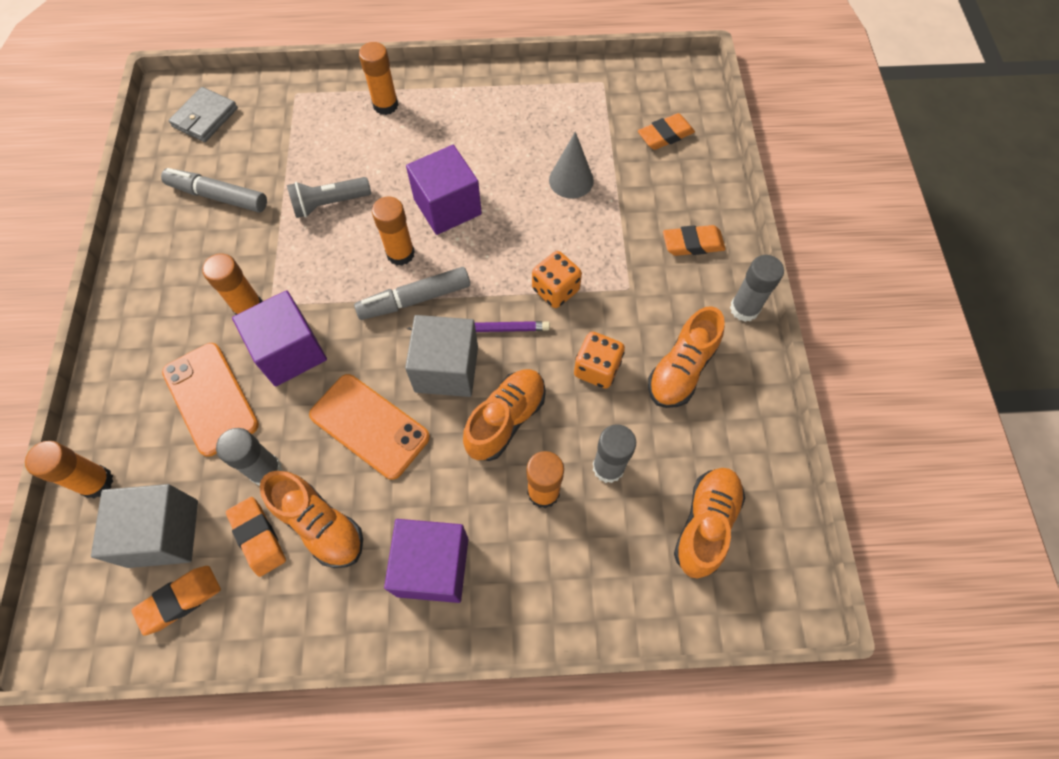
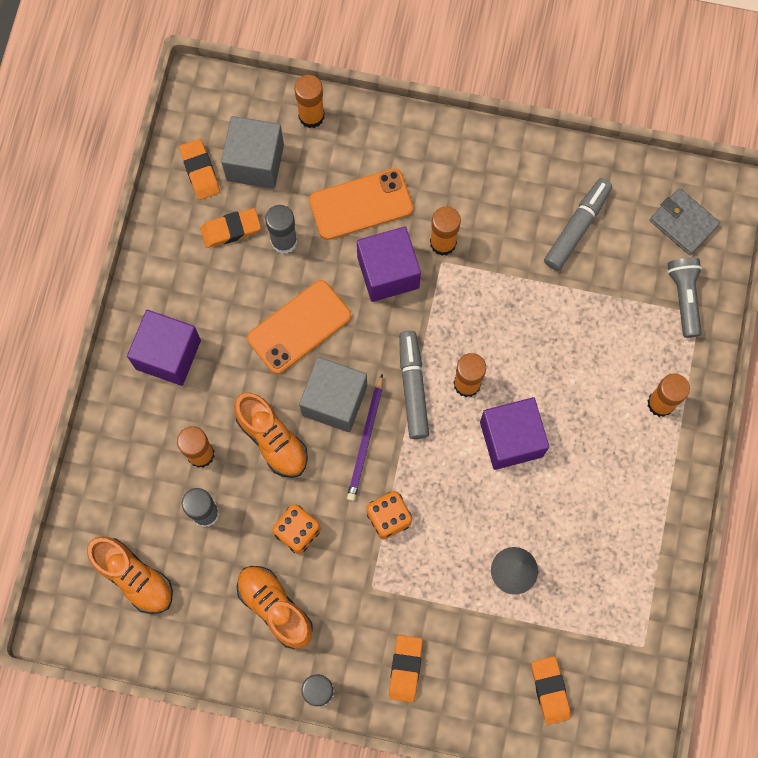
camera: 105 degrees right, 10 degrees up
orange shoe [260,471,363,568] -> none
grey flashlight [287,177,371,218] -> grey flashlight moved to [667,258,702,338]

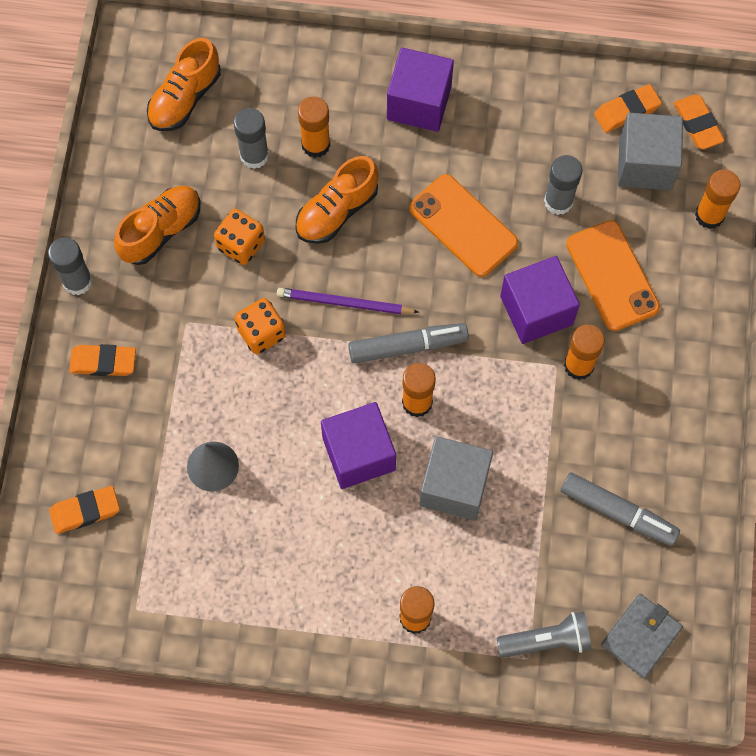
camera: 85 degrees right, 5 degrees down
orange eraser [200,208,261,248] -> orange eraser moved to [674,94,725,149]
grey cube [299,357,367,432] -> grey cube moved to [419,436,493,520]

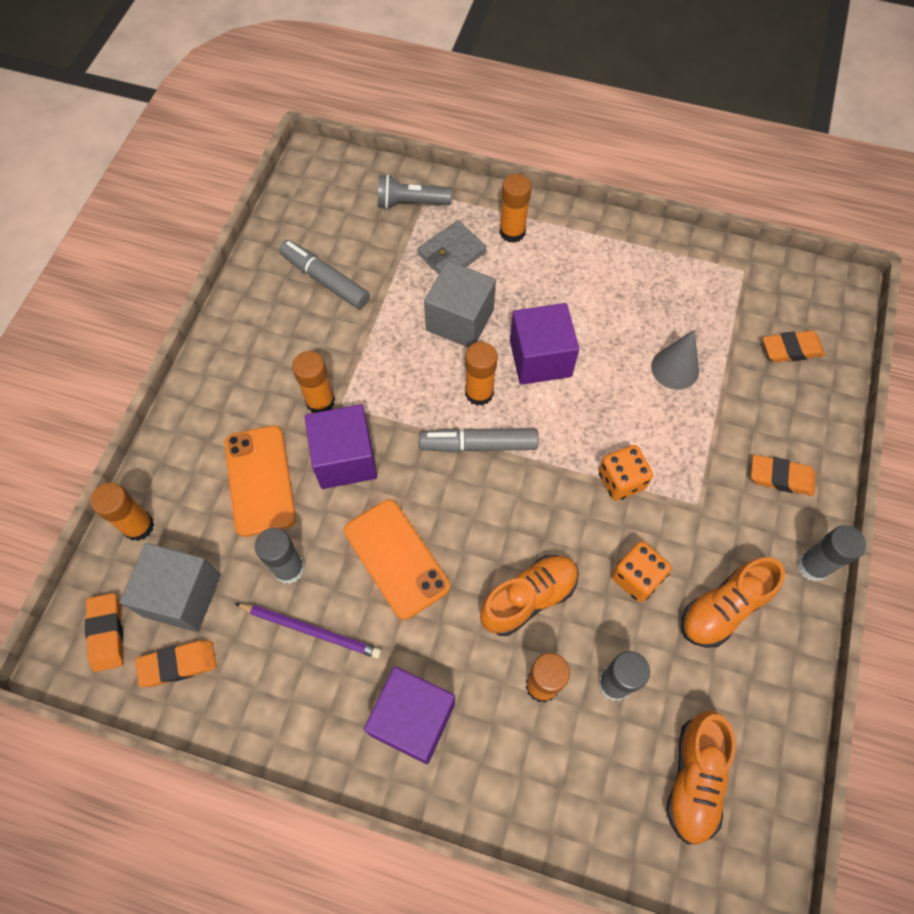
camera: 170 degrees left, 5 degrees down
orange shoe [147,38,221,131] -> orange shoe turned 150 degrees clockwise [666,711,735,844]
purple pencil [277,288,419,314] -> purple pencil moved to [234,603,382,658]
grey wallet [601,594,683,678] -> grey wallet moved to [417,220,487,274]

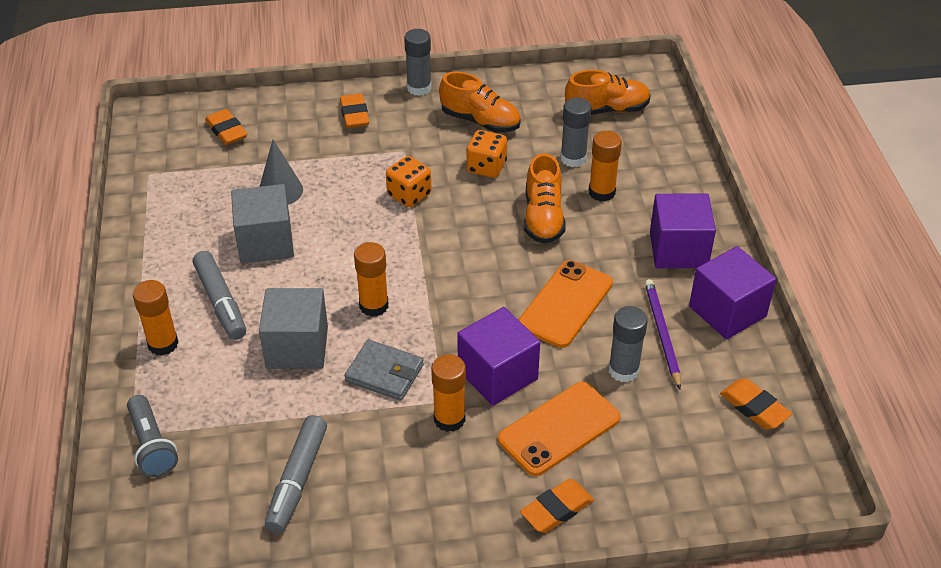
camera: 115 degrees left, 20 degrees down
orange eraser [85,593,123,672] -> orange eraser moved to [520,479,594,533]
orange glue stick [91,483,155,541] -> none
grey cube [120,543,221,632] -> grey cube moved to [231,184,294,264]
grey wallet [417,220,487,274] -> grey wallet moved to [344,339,424,401]
grey marker [419,428,539,452] -> grey marker moved to [193,251,246,340]
orange shoe [480,555,579,636] -> orange shoe turned 120 degrees counterclockwise [524,153,566,244]
purple cube [510,303,579,385] -> purple cube moved to [689,246,776,339]

